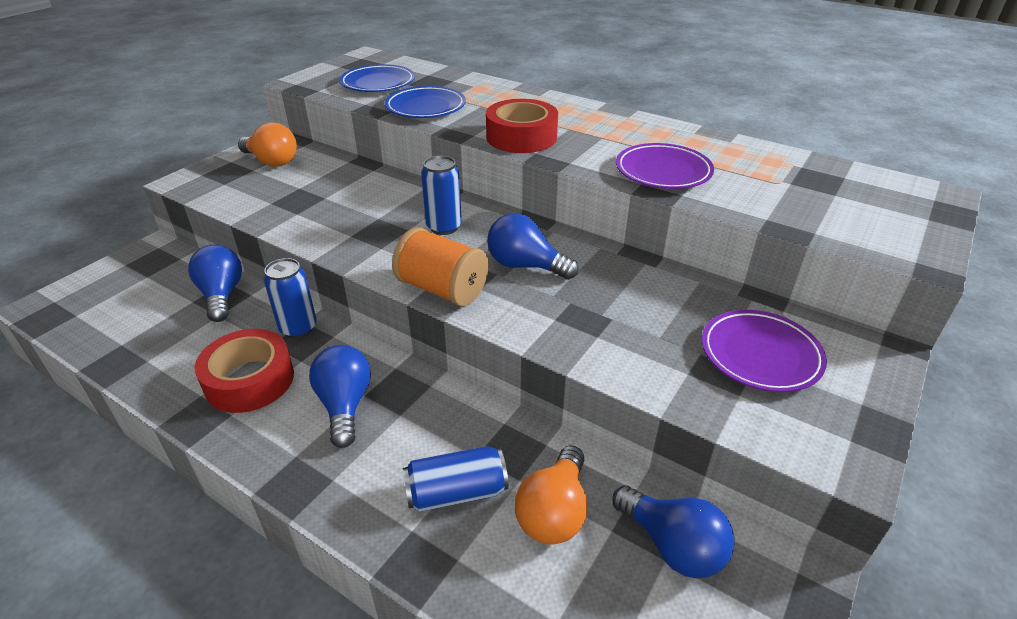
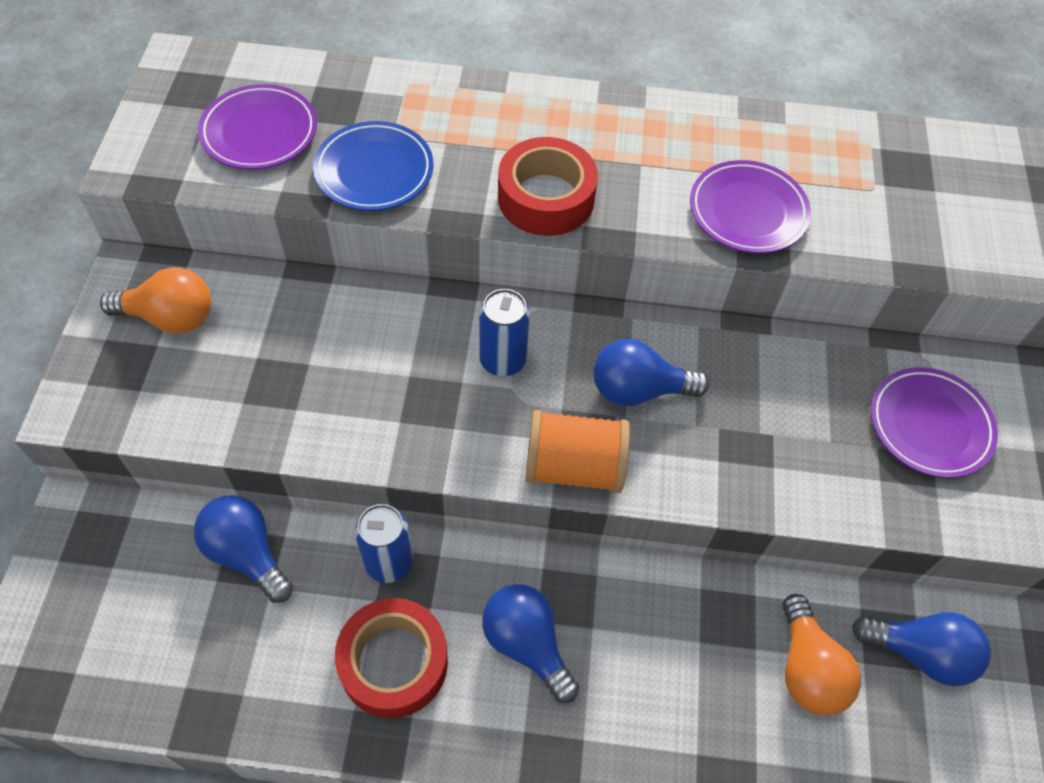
camera: 30 degrees left, 20 degrees up
blue plate [340,64,415,92] -> purple plate [198,84,317,170]
blue can [403,446,508,512] -> none

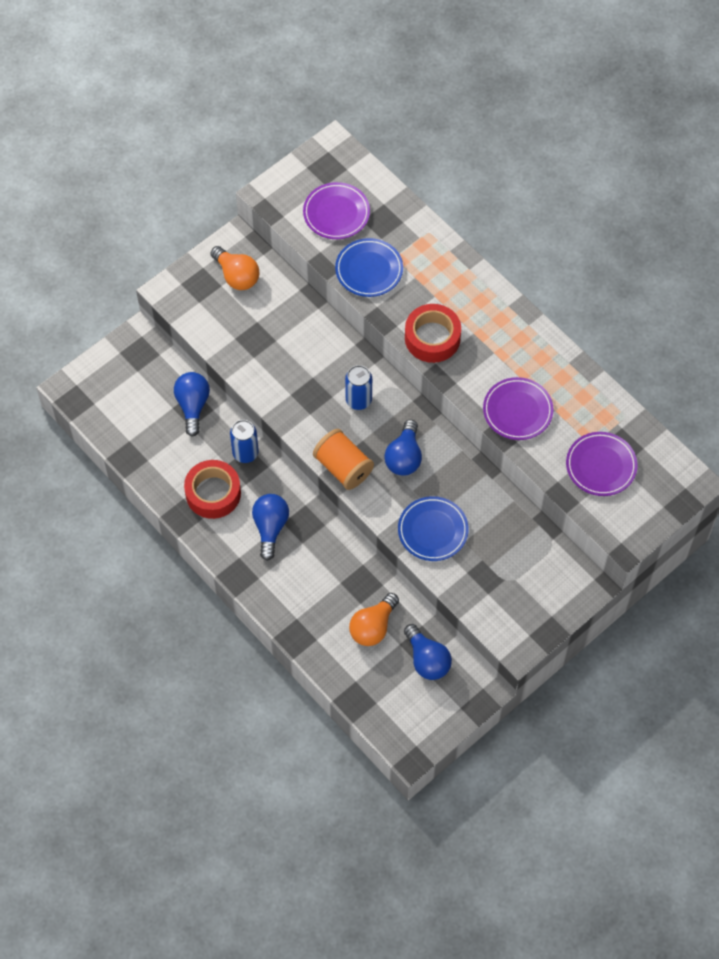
camera: 45 degrees right, 5 degrees up
blue light bulb [593,339,709,407] -> blue light bulb turned 120 degrees counterclockwise [384,420,422,476]
purple plate [871,367,998,478] -> purple plate moved to [566,432,637,496]
none -> blue plate [398,496,469,561]

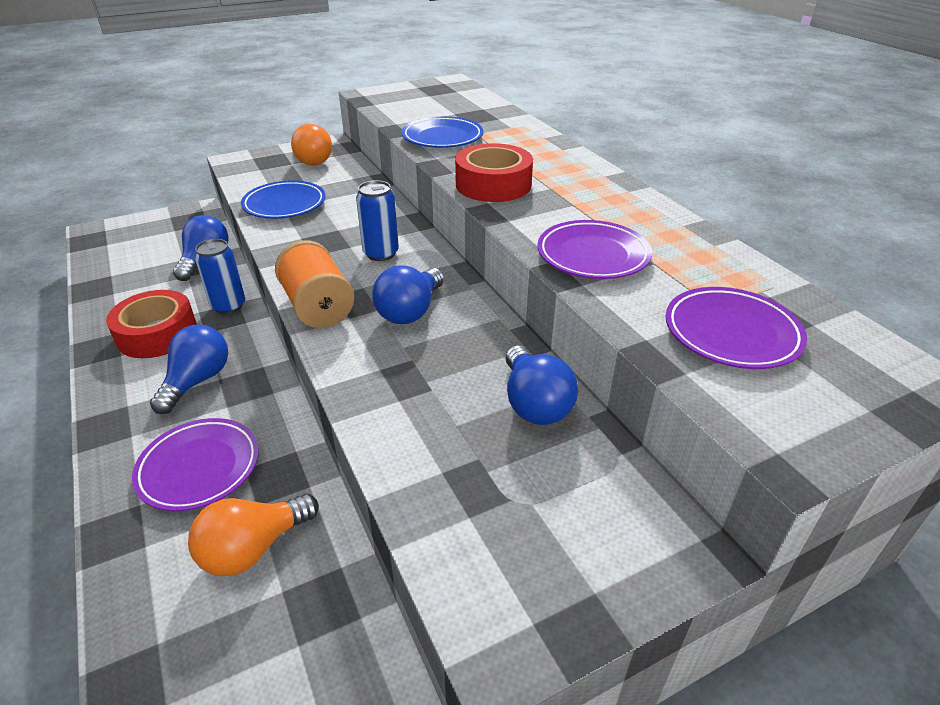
camera: 15 degrees right, 25 degrees down
purple plate [303,182,370,239] -> purple plate moved to [132,418,259,511]
blue plate [398,496,469,561] -> blue plate moved to [241,180,325,219]
blue light bulb [404,624,452,680] -> blue light bulb moved to [505,345,578,425]

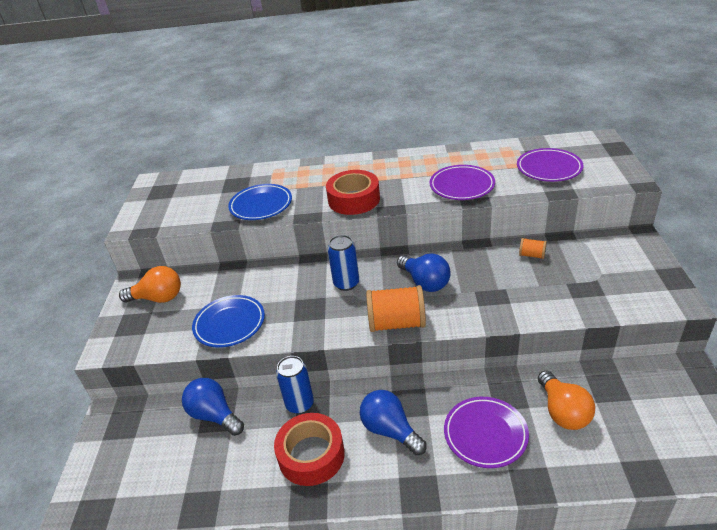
camera: 60 degrees left, 0 degrees up
blue light bulb [505,345,578,425] -> orange spool [519,238,547,259]

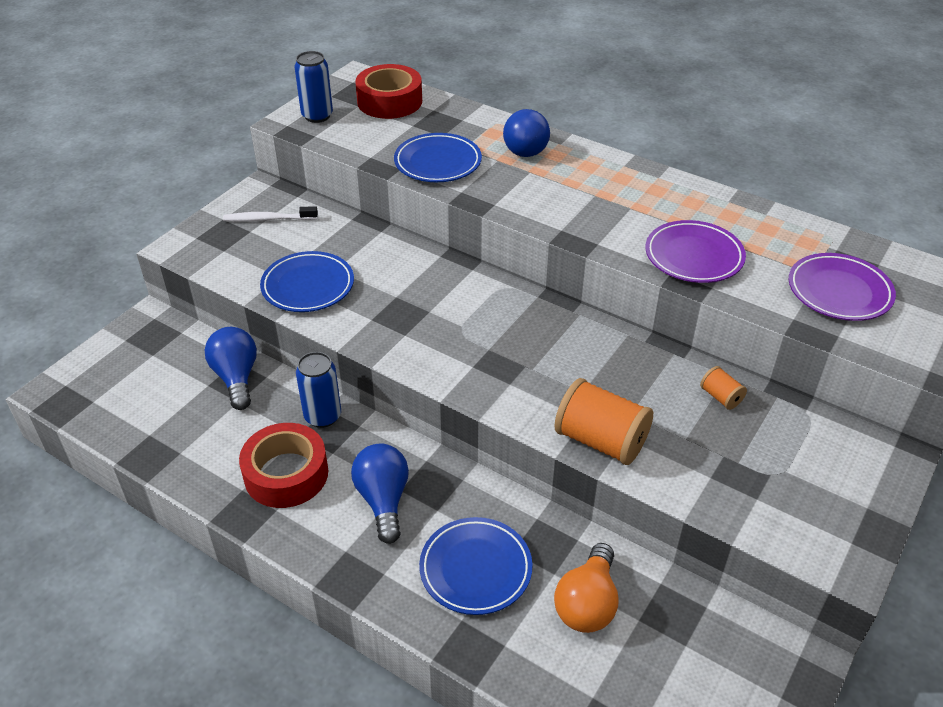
camera: 30 degrees right, 5 degrees up
orange light bulb [119,266,181,303] -> white toothbrush [223,206,318,222]
red tape [326,170,380,215] -> red tape moved to [355,64,422,119]
blue can [328,235,359,291] -> blue can moved to [294,51,333,123]
orange spool [366,285,426,332] -> orange spool moved to [554,378,653,465]
blue light bulb [397,254,451,292] -> blue light bulb moved to [503,109,550,157]
purple plate [444,397,529,468] -> blue plate [419,517,533,615]

